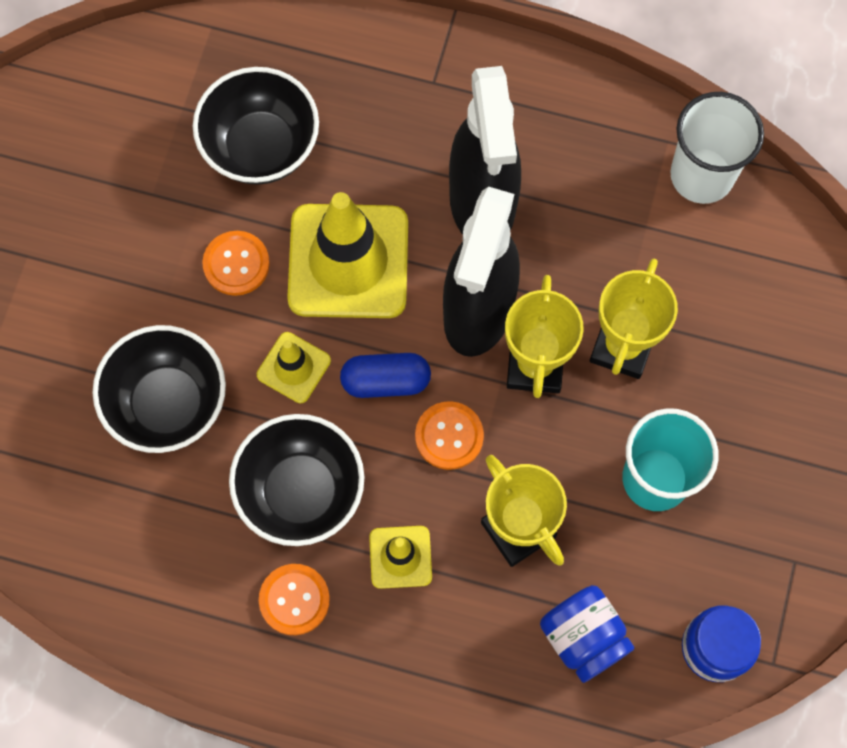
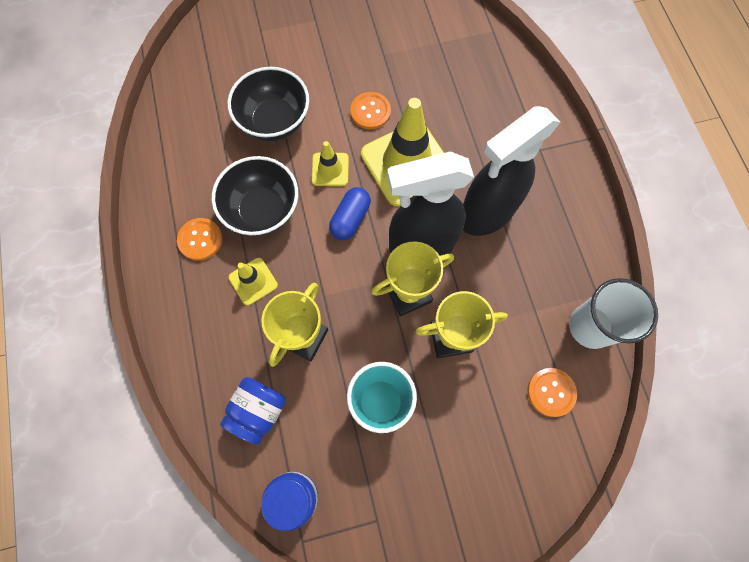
camera: 60 degrees right, 0 degrees up
black bowl [193,67,319,185] -> none
blue capsule [340,353,431,398] -> blue capsule turned 60 degrees clockwise [329,187,371,240]
orange button [415,401,484,470] -> orange button moved to [527,368,577,417]

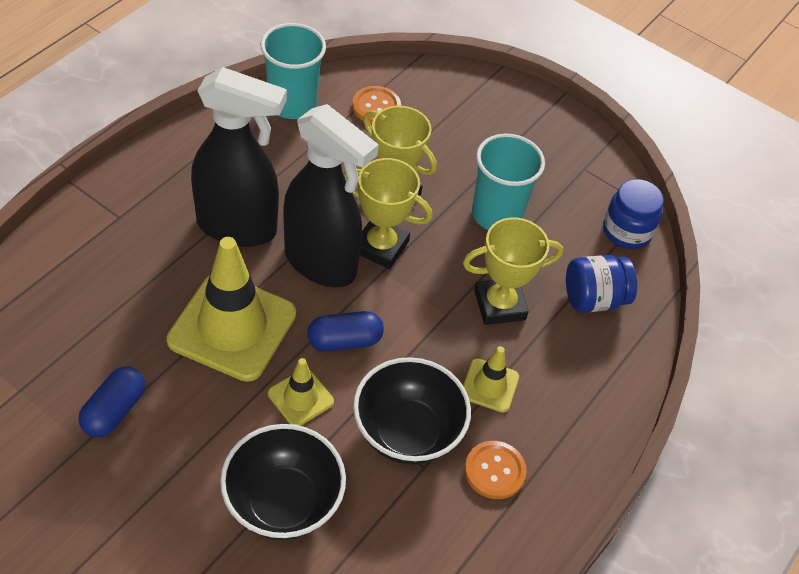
camera: 135 degrees left, 20 degrees down
orange button [350,92,391,130] -> none
white cup [569,278,658,349] -> turquoise cup [260,23,326,119]
none -> blue capsule [78,366,145,437]

